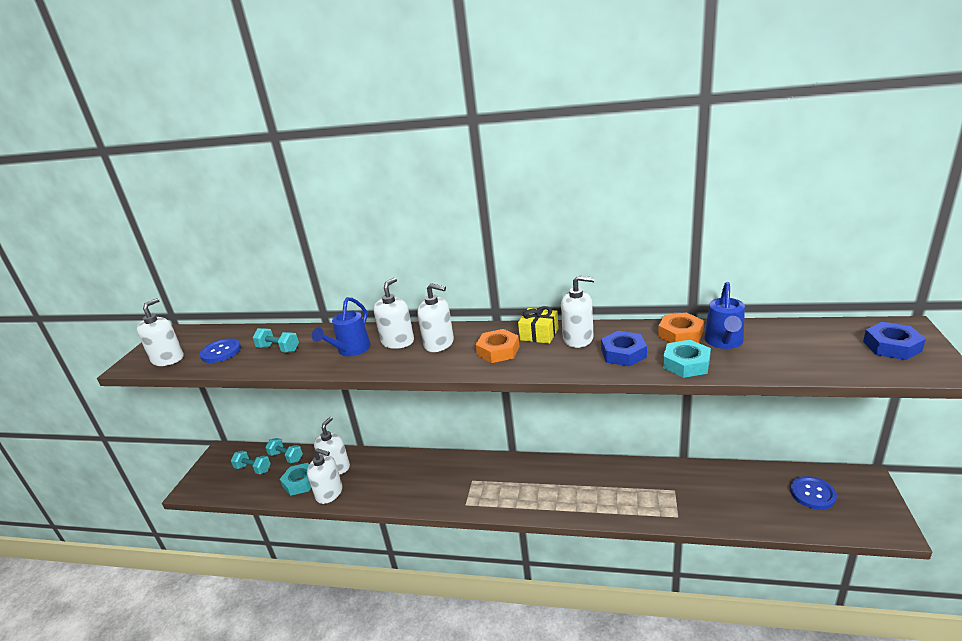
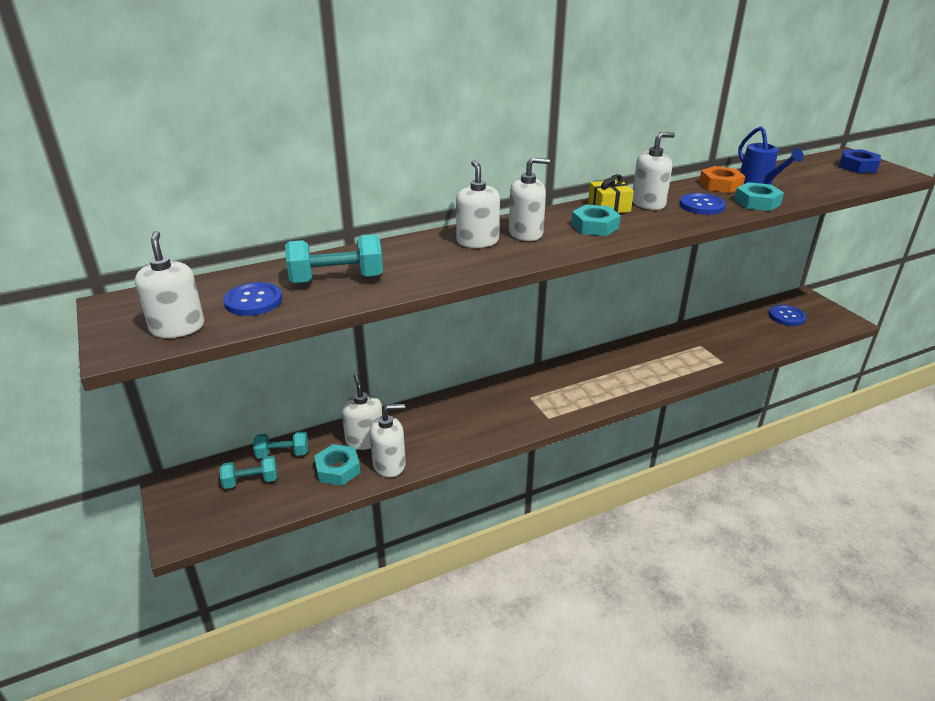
camera: 40 degrees left, 5 degrees up
turquoise dumbbell [253,328,299,352] -> turquoise dumbbell [285,235,383,283], size x1.54
blue watering can [312,297,371,356] -> none
orange nut [476,329,520,363] -> turquoise nut [571,204,621,236]
blue nut [601,331,647,366] -> blue button [680,193,726,215]

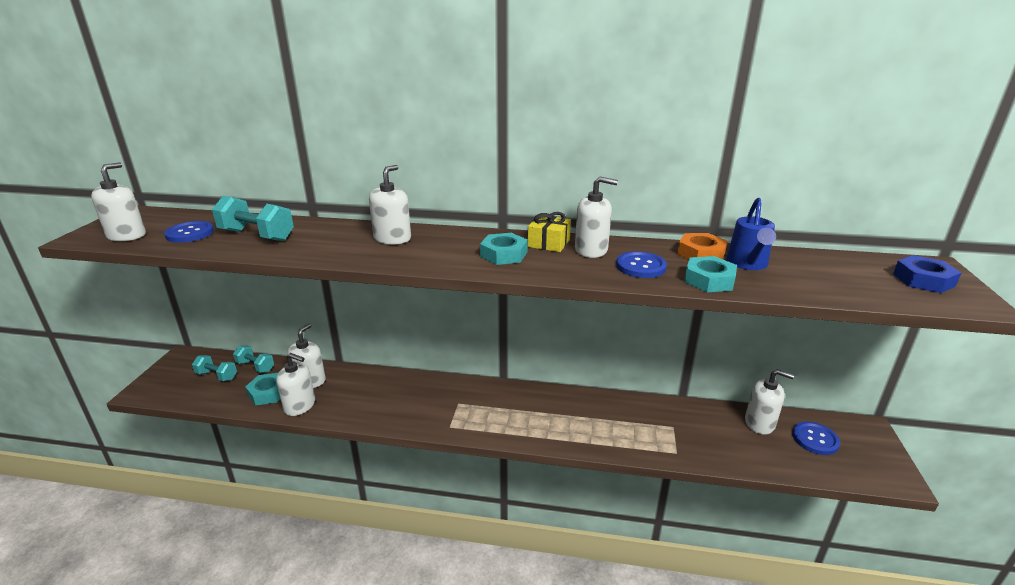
camera: 35 degrees right, 5 degrees down
white soap dispenser [509,157,550,241] -> white soap dispenser moved to [745,369,794,435]

